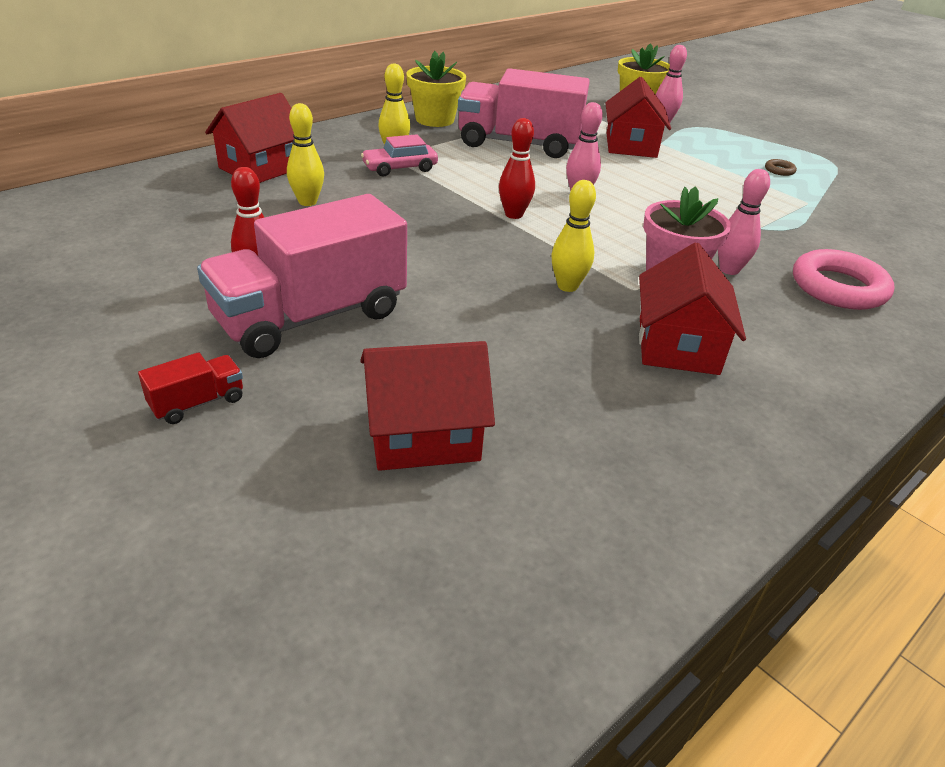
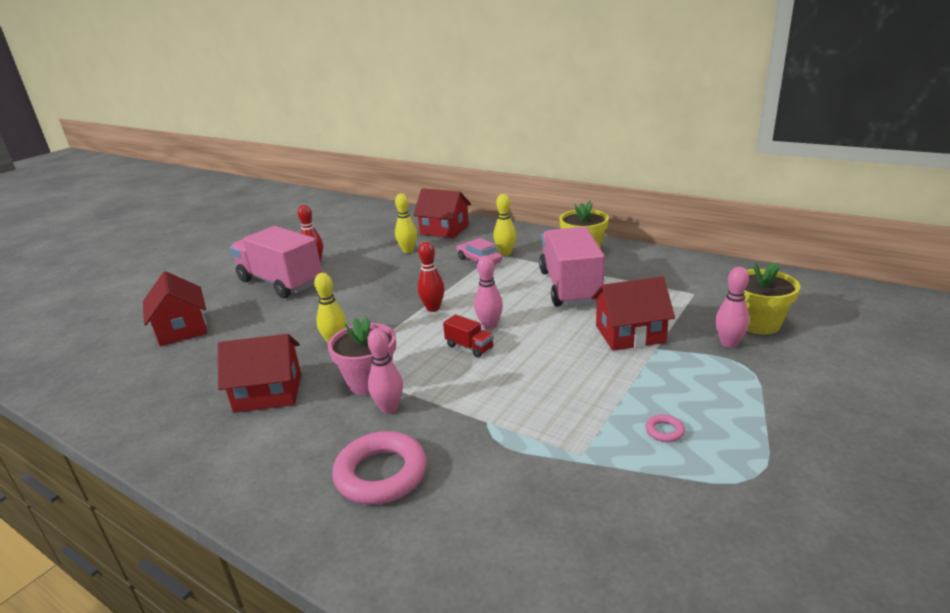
camera: 80 degrees right, 10 degrees down
red truck [138,352,243,424] -> red truck moved to [443,314,494,357]
brown ring [765,159,797,176] -> pink ring [646,414,685,442]

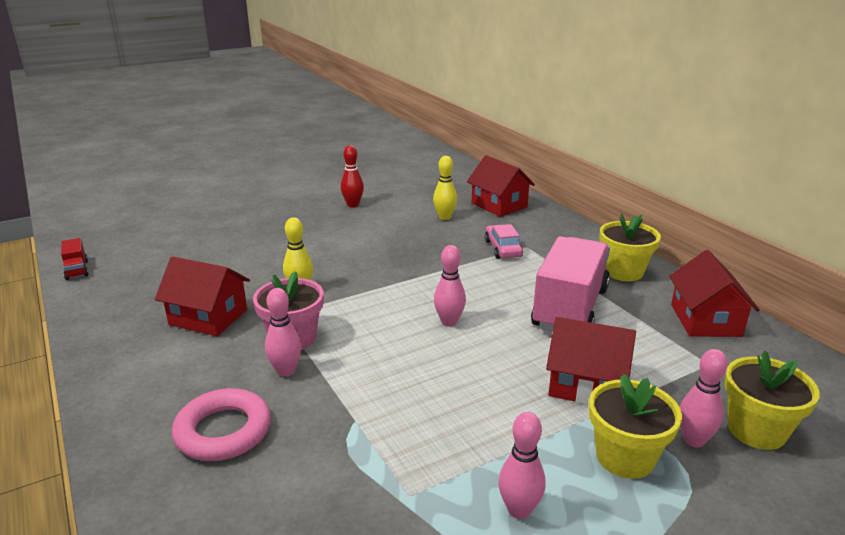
camera: 25 degrees right, 0 degrees up
red house [143,271,207,346] -> red house moved to [669,250,760,337]
pink truck [230,226,322,298] -> none
red bowling pin [417,242,444,312] -> none
red truck [443,314,494,357] -> red truck moved to [61,238,89,280]
yellow bowling pin [493,194,517,256] -> none
pink ring [646,414,685,442] -> pink bowling pin [498,412,546,519]
none -> yellow flower pot [589,374,682,479]

